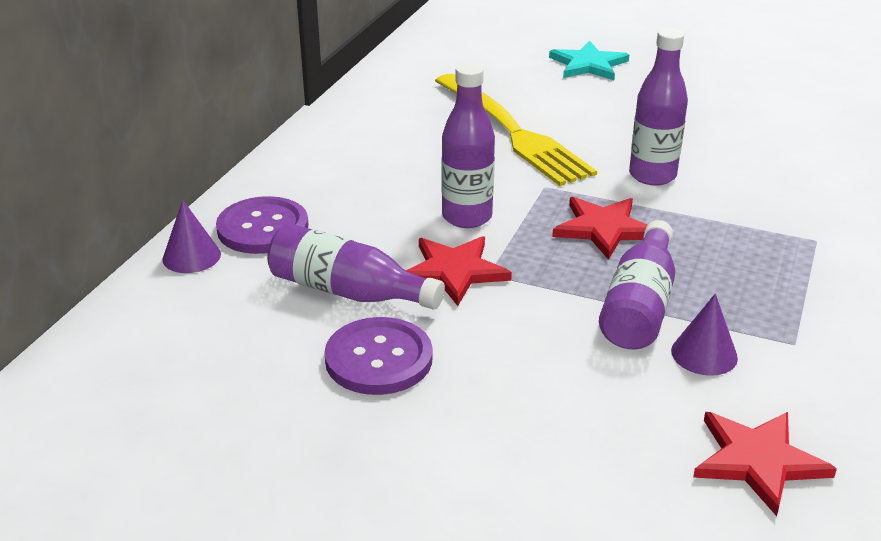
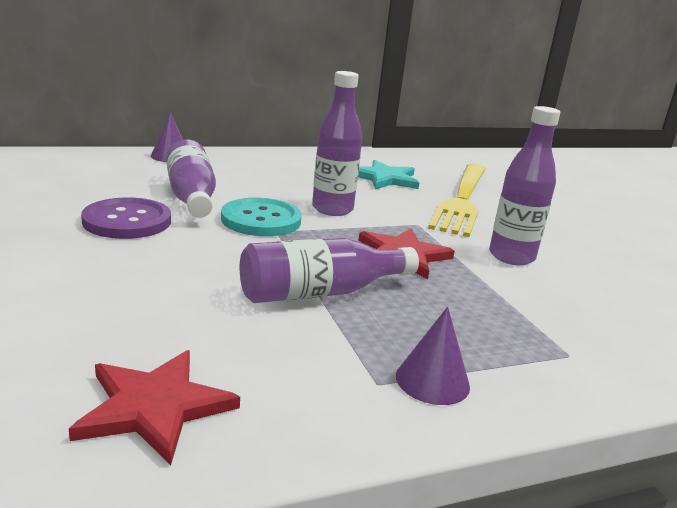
camera: 45 degrees right, 10 degrees down
purple button [216,196,308,254] -> none
red star [406,236,512,306] -> turquoise button [221,198,302,236]
turquoise star [549,41,629,80] -> turquoise star moved to [358,160,419,190]
purple cone [671,293,738,376] -> purple cone moved to [396,307,470,405]

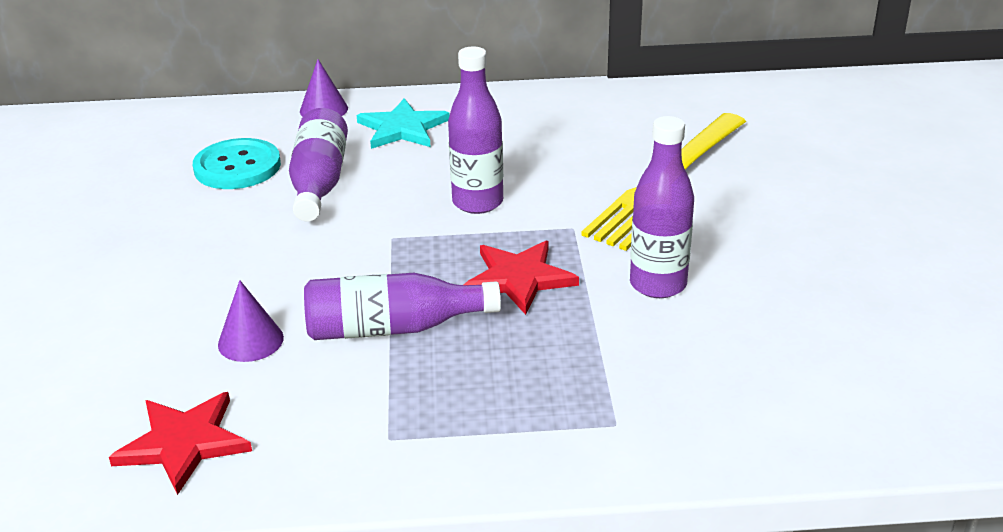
camera: 20 degrees right, 10 degrees up
purple button [81,197,171,239] -> none
turquoise button [221,198,302,236] -> turquoise button moved to [193,138,281,189]
turquoise star [358,160,419,190] -> turquoise star moved to [356,98,450,149]
purple cone [396,307,470,405] -> purple cone moved to [218,280,284,362]

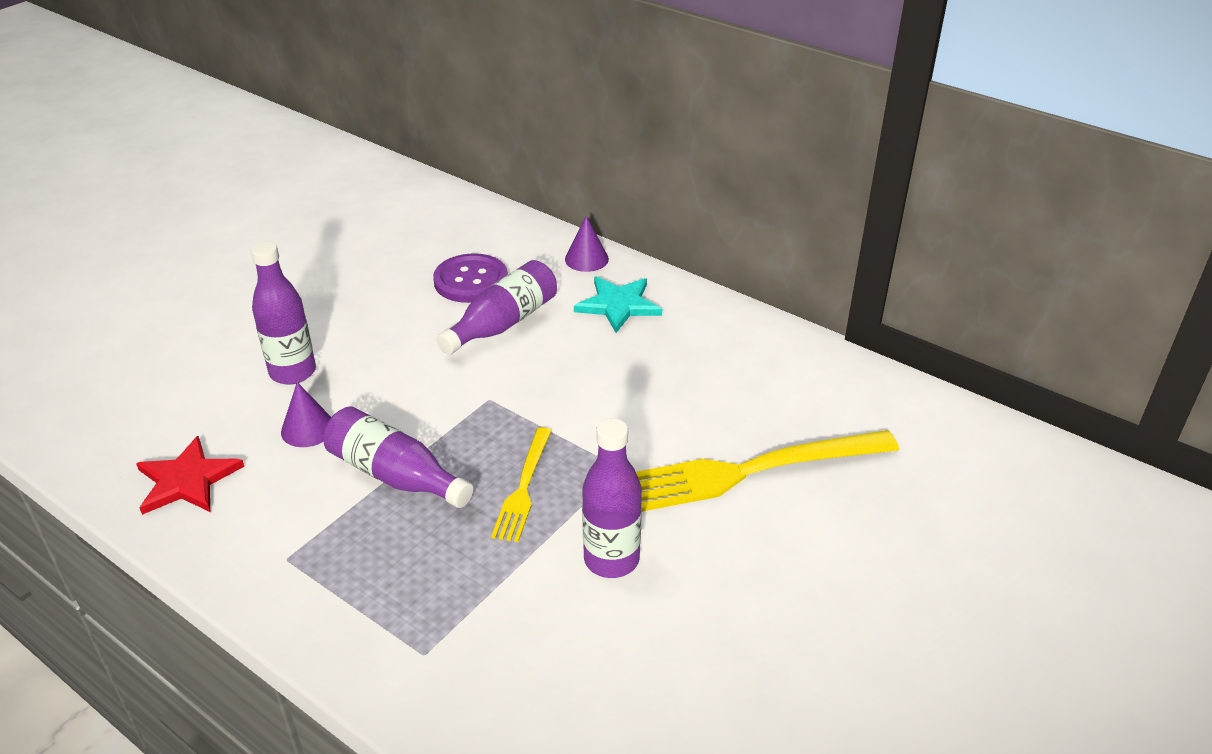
camera: 40 degrees right, 5 degrees up
turquoise button [193,138,281,189] -> purple button [433,253,508,303]
purple bottle [448,46,503,214] -> purple bottle moved to [251,241,316,385]
red star [464,241,579,315] -> yellow fork [491,427,552,542]

